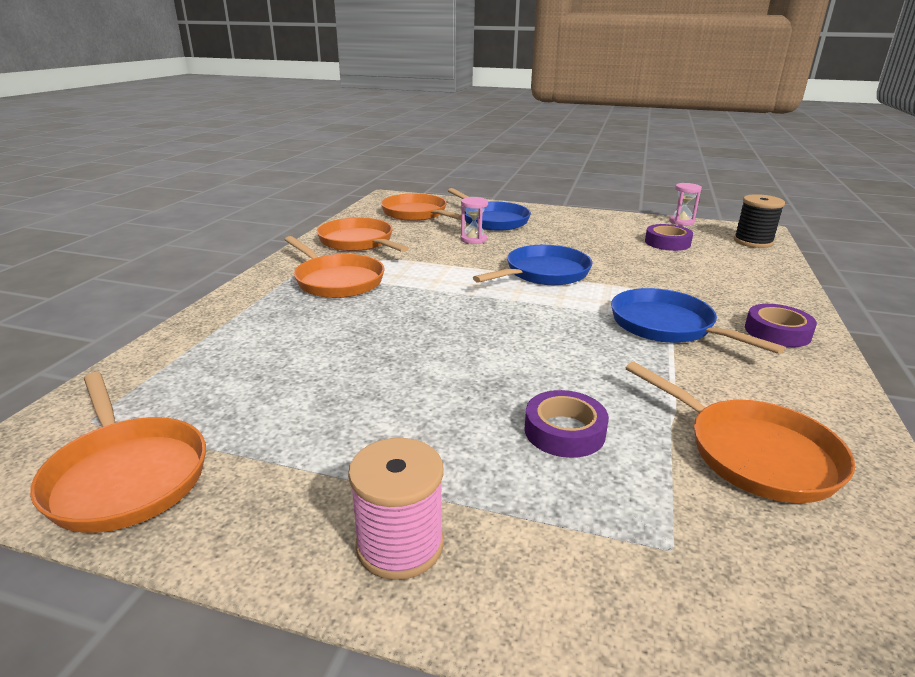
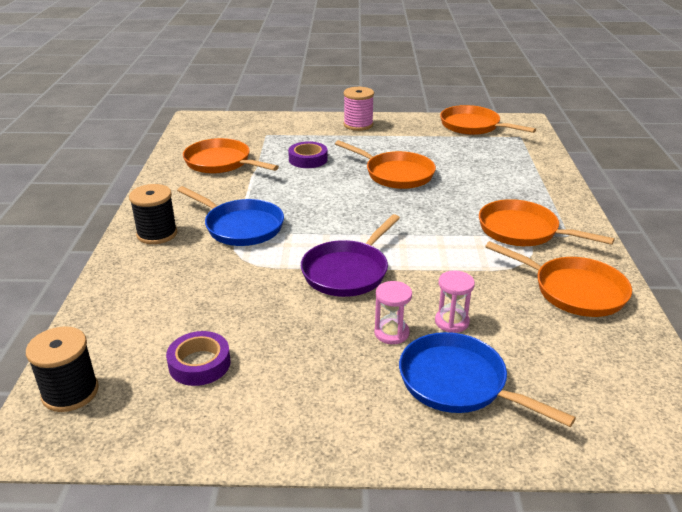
camera: 165 degrees right, 5 degrees up
orange pan [381,193,461,221] -> orange pan moved to [335,140,436,189]
blue pan [473,245,593,285] -> purple pan [301,214,400,297]
pink hourglass [669,183,702,226] -> pink hourglass moved to [374,281,412,344]
purple tape [745,304,817,347] -> black spool [129,184,177,244]

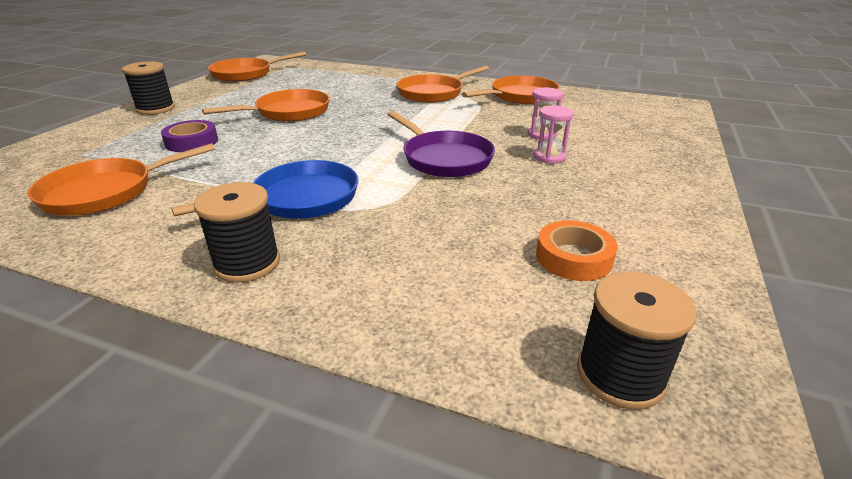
camera: 70 degrees left, 0 degrees up
purple tape [166,331,231,386] -> orange tape [536,220,618,281]
pink spool [344,87,374,131] -> black spool [122,62,175,115]
blue pan [399,332,576,427] -> none

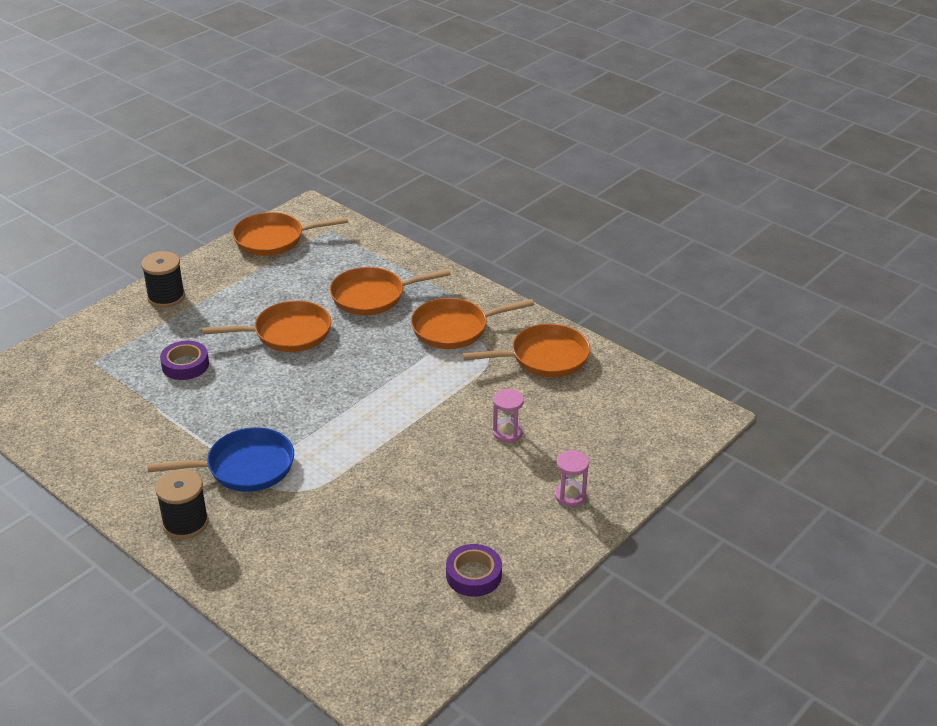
camera: 20 degrees right, 5 degrees up
orange pan [28,143,215,215] -> orange pan moved to [330,267,451,315]
purple pan [387,111,495,177] -> none
pink hourglass [534,105,574,164] -> pink hourglass moved to [555,450,589,507]
orange tape [536,220,618,281] -> none
black spool [577,271,697,410] -> none
none -> purple tape [446,544,502,597]

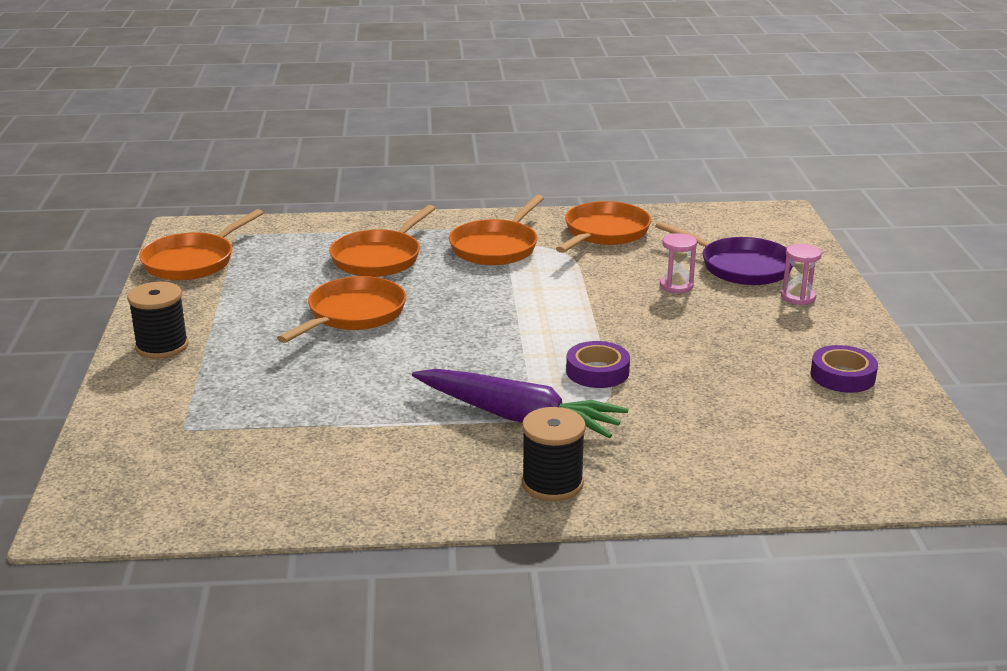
camera: 45 degrees left, 10 degrees down
blue pan [147,427,294,492] -> purple carrot [412,369,628,438]
purple tape [160,341,209,380] -> purple tape moved to [566,341,630,388]
none -> purple pan [655,221,793,285]

